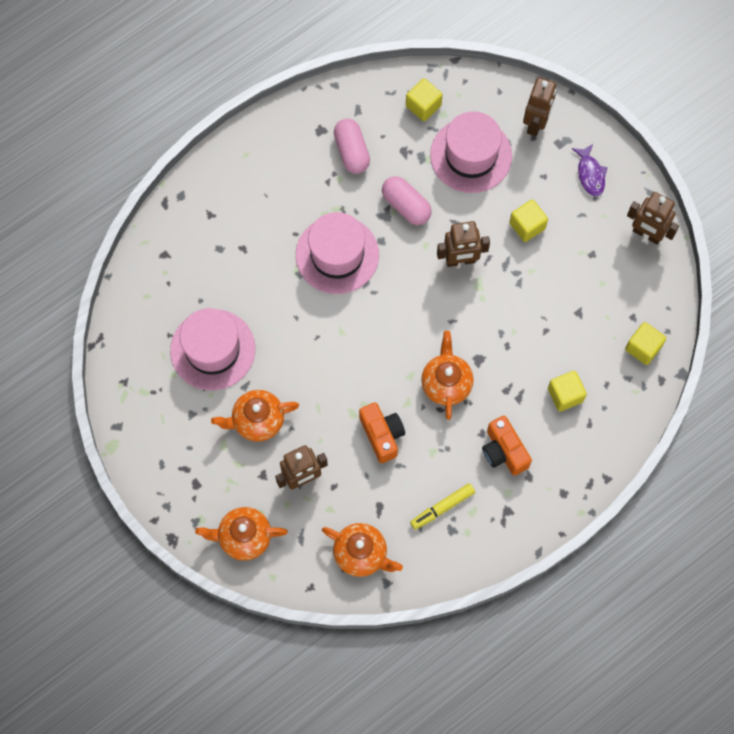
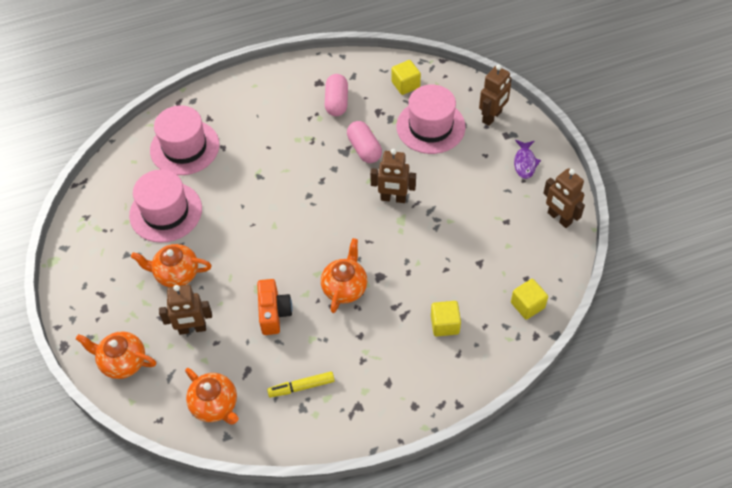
camera: 20 degrees right, 15 degrees down
pink hat [296,212,379,294] -> pink hat moved to [150,105,220,175]
orange camera [482,416,532,476] -> none
yellow cube [509,199,548,242] -> none

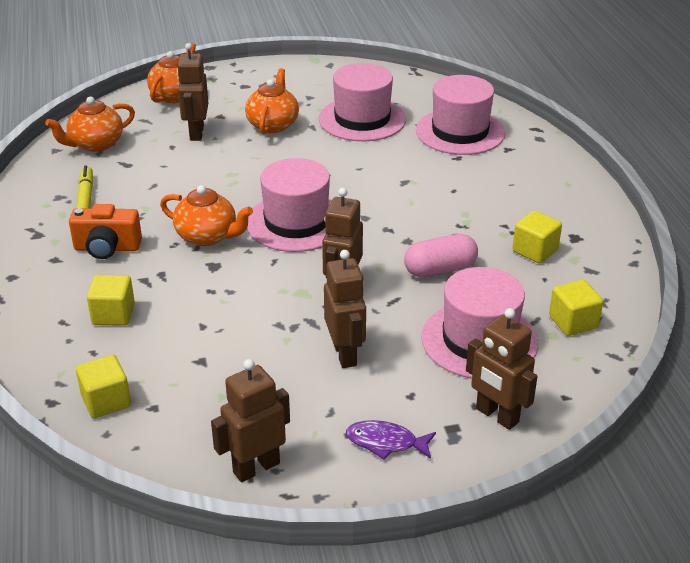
camera: 95 degrees right, 20 degrees down
orange camera [257,279,292,335] -> orange camera moved to [69,204,142,259]
pink capsule [325,74,348,116] -> yellow cube [513,211,562,263]
none -> pink hat [247,158,332,252]
none -> brown robot [324,250,366,368]

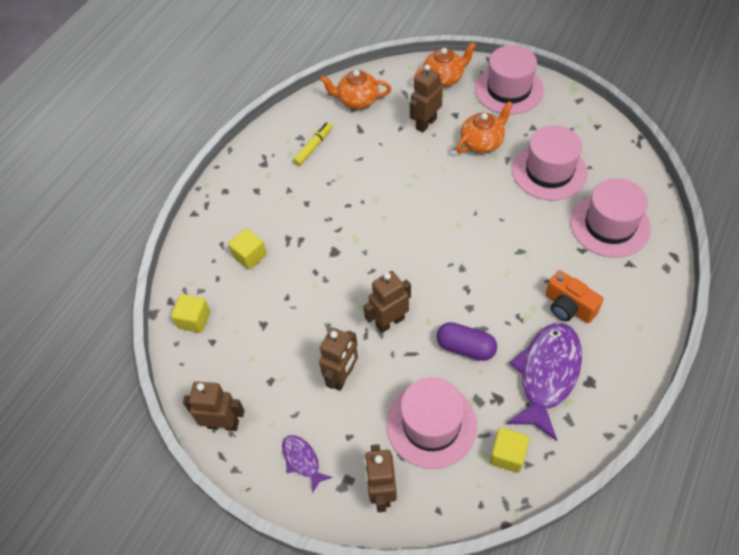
camera: 45 degrees right, 20 degrees up
orange camera [69,204,142,259] -> orange camera moved to [545,270,604,323]
orange teapot [160,185,253,246] -> none
pink hat [247,158,332,252] -> pink hat moved to [475,45,544,114]
pink capsule [404,234,478,278] -> purple capsule [436,322,497,361]
yellow cube [513,211,562,263] -> purple fish [507,323,582,441]

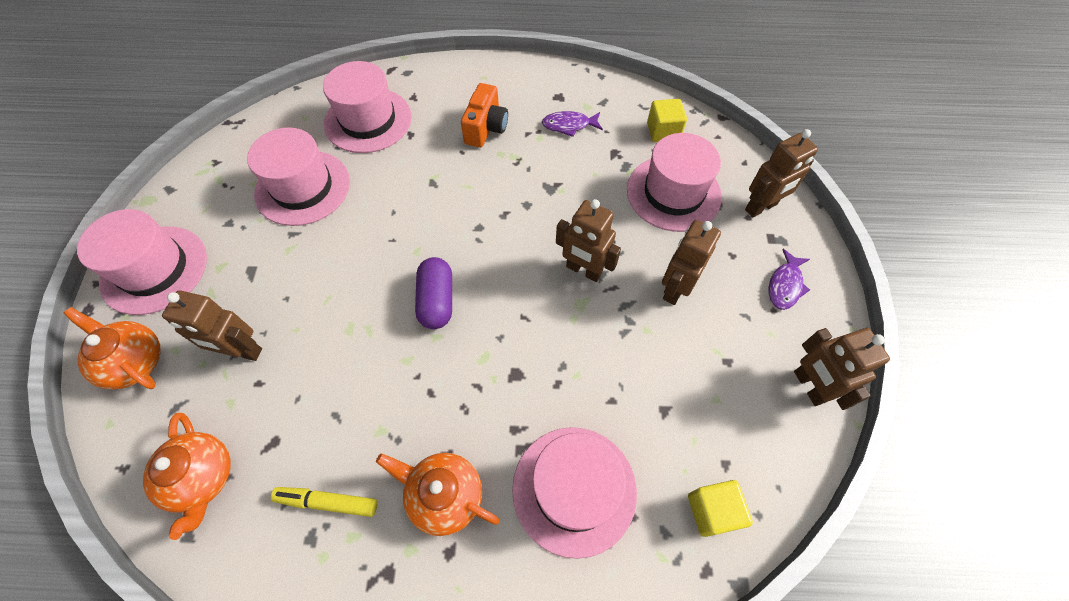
camera: 120 degrees left, 5 degrees up
yellow cube [228,228,267,270] -> pink hat [512,427,637,559]
brown robot [319,327,358,391] -> brown robot turned 60 degrees counterclockwise [662,220,721,305]
purple capsule [436,322,497,361] -> purple capsule moved to [415,257,452,329]
orange teapot [456,101,513,153] -> orange teapot moved to [376,453,499,536]
purple fish [507,323,582,441] -> purple fish [542,111,603,137], size x0.49

